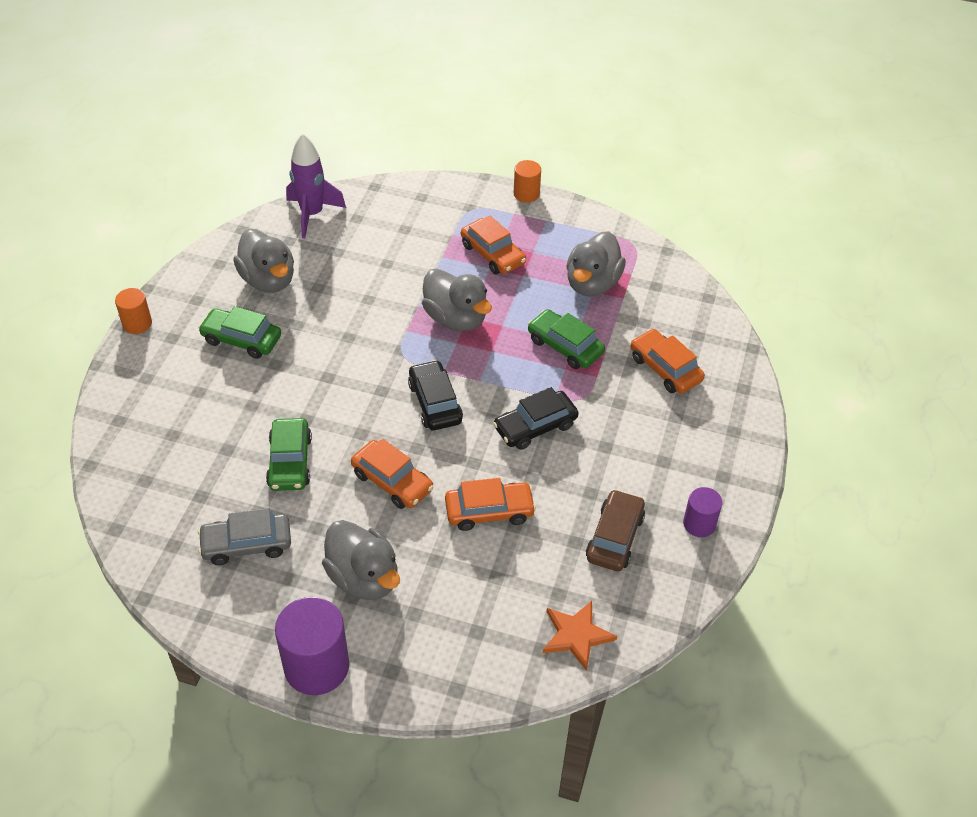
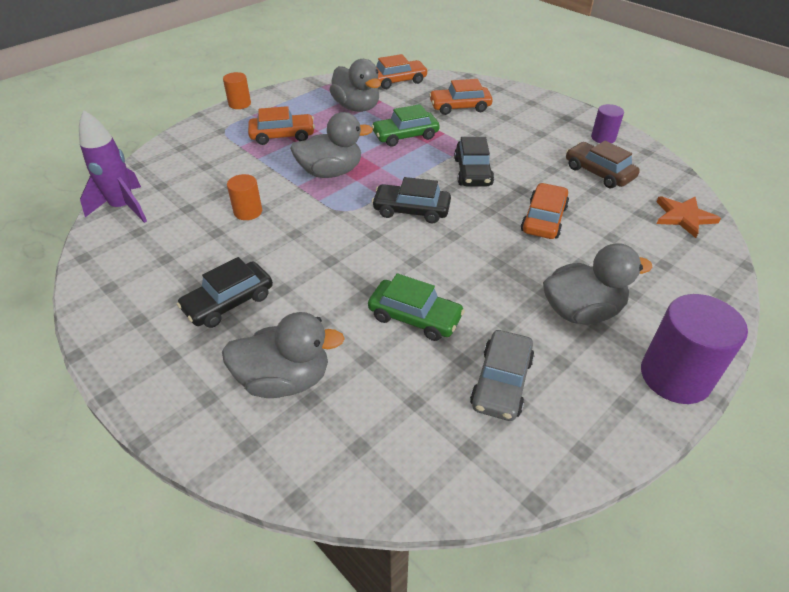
camera: 60 degrees left, 5 degrees down
orange cylinder [115,288,152,334] -> orange cylinder moved to [227,174,262,220]
green car [198,306,281,359] -> black car [177,257,273,328]
grey duck [233,229,294,293] -> grey duck moved to [222,312,345,398]
orange car [351,439,434,509] -> orange car moved to [376,54,428,89]

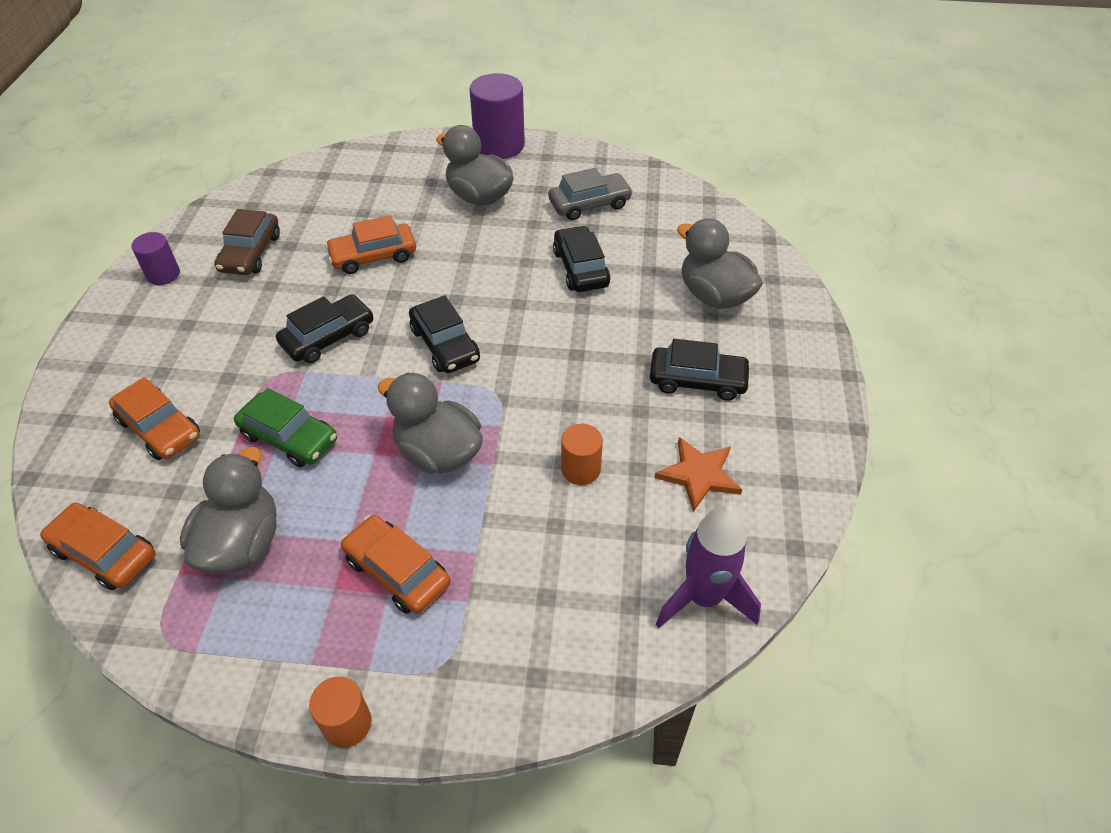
camera: 130 degrees left, 5 degrees up
green car [368,273,465,341] -> black car [553,226,611,292]
orange star [656,197,721,238] -> orange star moved to [654,437,742,512]

